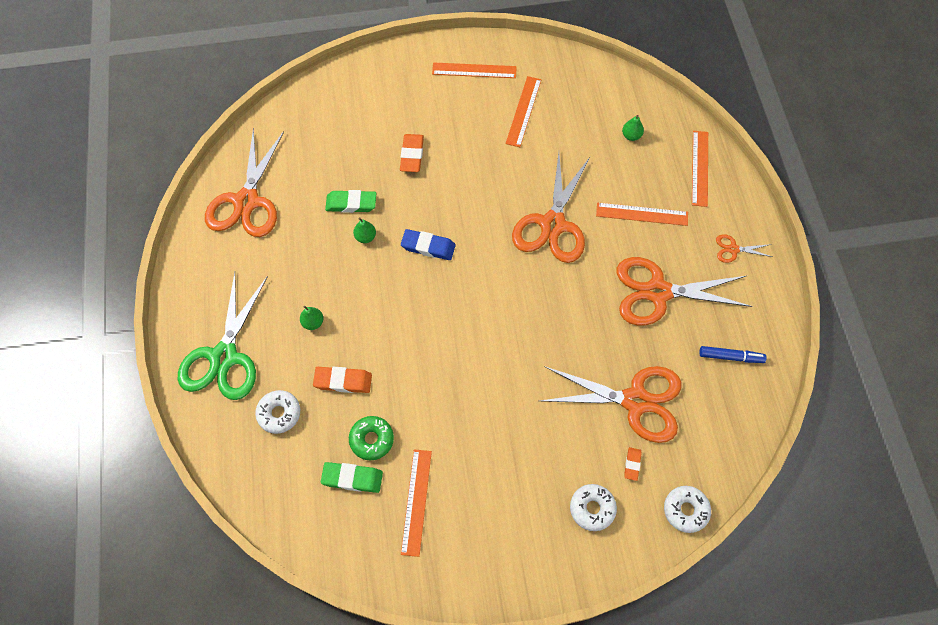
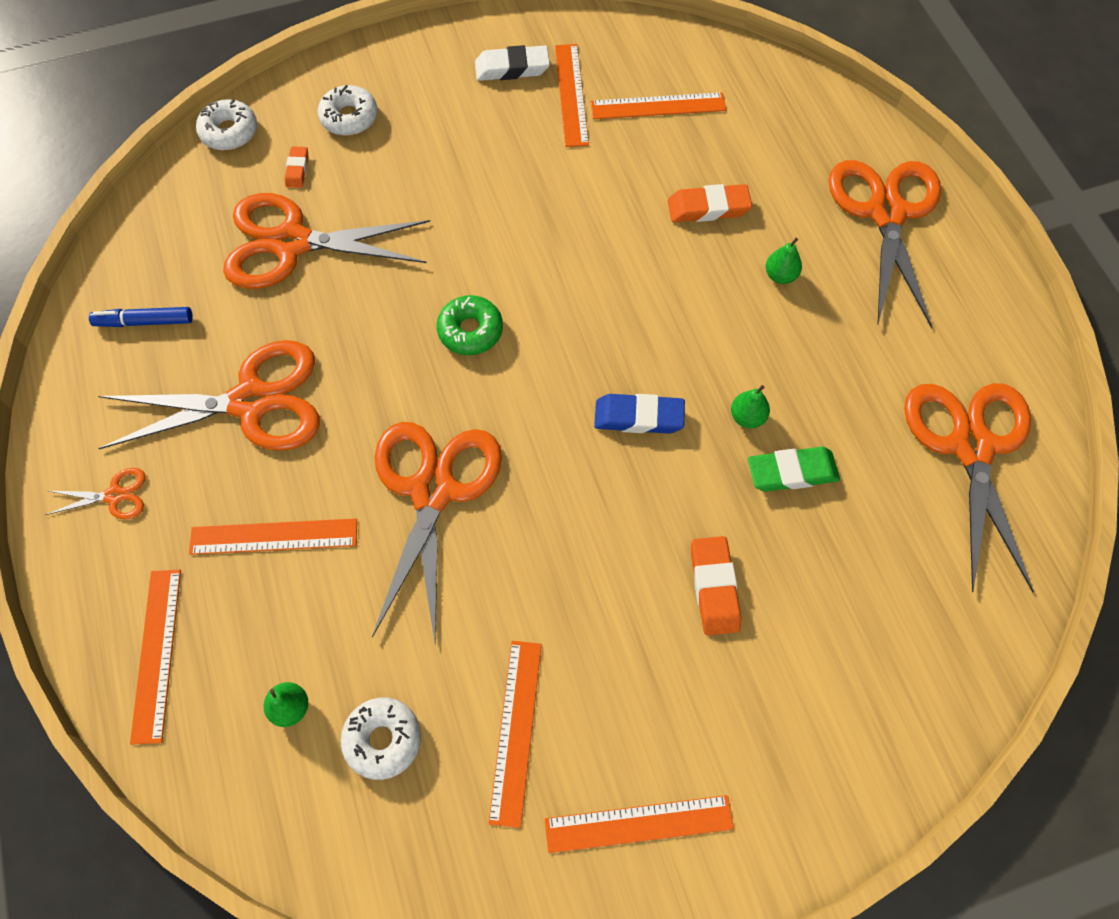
camera: 170 degrees right, 0 degrees up
green scissors [178,272,268,400] -> orange scissors [829,160,941,328]
white donut [255,390,300,434] -> white donut moved to [341,697,421,780]
green eraser [321,462,383,493] -> orange ruler [591,92,726,119]
green donut [349,416,394,460] -> green donut moved to [437,295,503,355]
none -> white eraser [475,45,550,81]

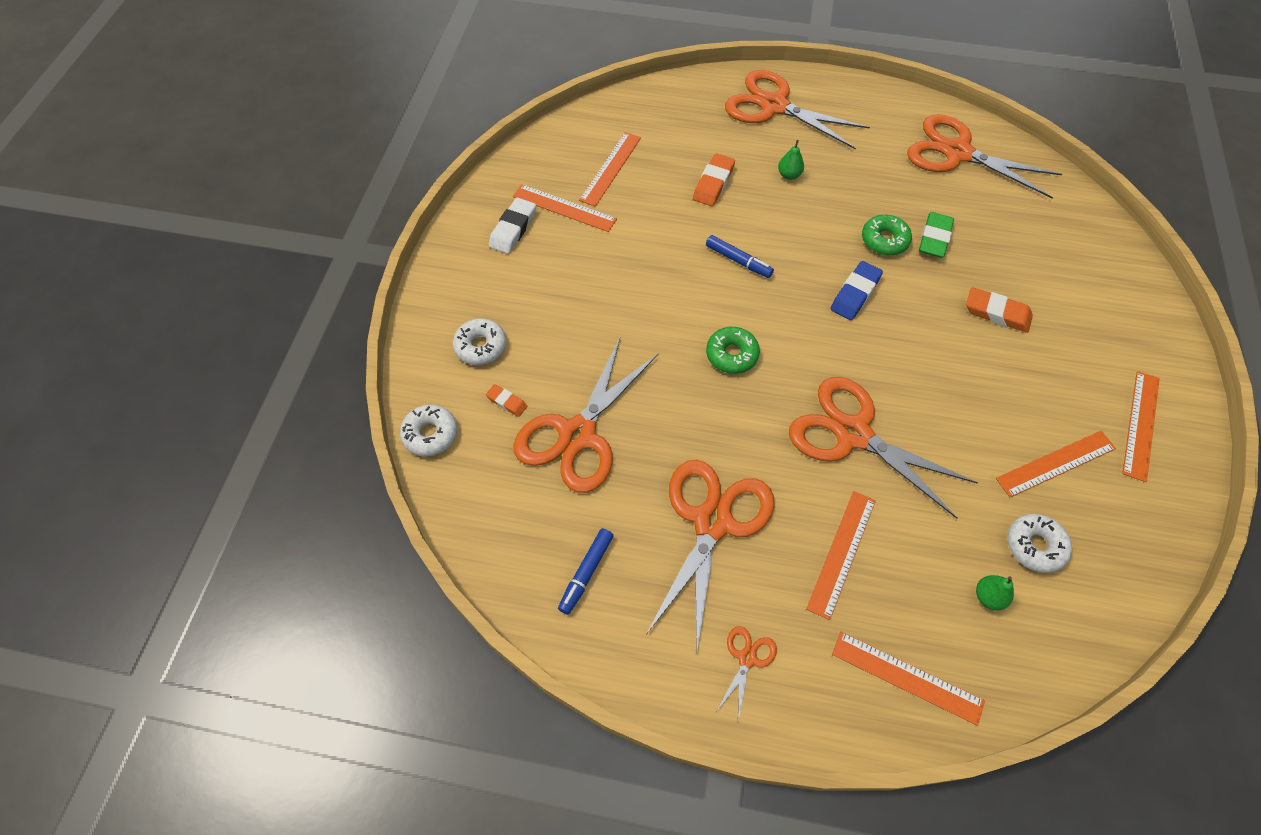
camera: 60 degrees left, 5 degrees down
orange ruler [488,641,542,828] -> orange ruler turned 60 degrees counterclockwise [996,431,1116,497]
green pear [731,385,770,428] -> green donut [862,215,912,256]
none -> blue marker [706,235,774,278]

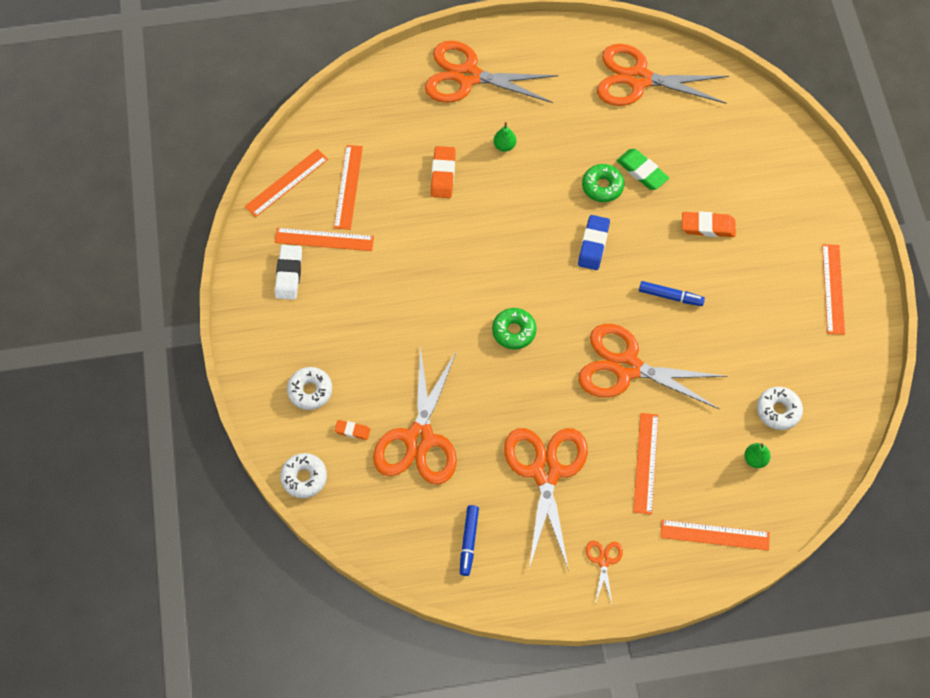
camera: 20 degrees left, 5 degrees up
blue marker [706,235,774,278] -> blue marker moved to [639,281,705,306]
green eraser [919,212,954,258] -> green eraser turned 45 degrees counterclockwise [617,149,669,190]
orange ruler [996,431,1116,497] -> orange ruler moved to [245,149,328,217]

